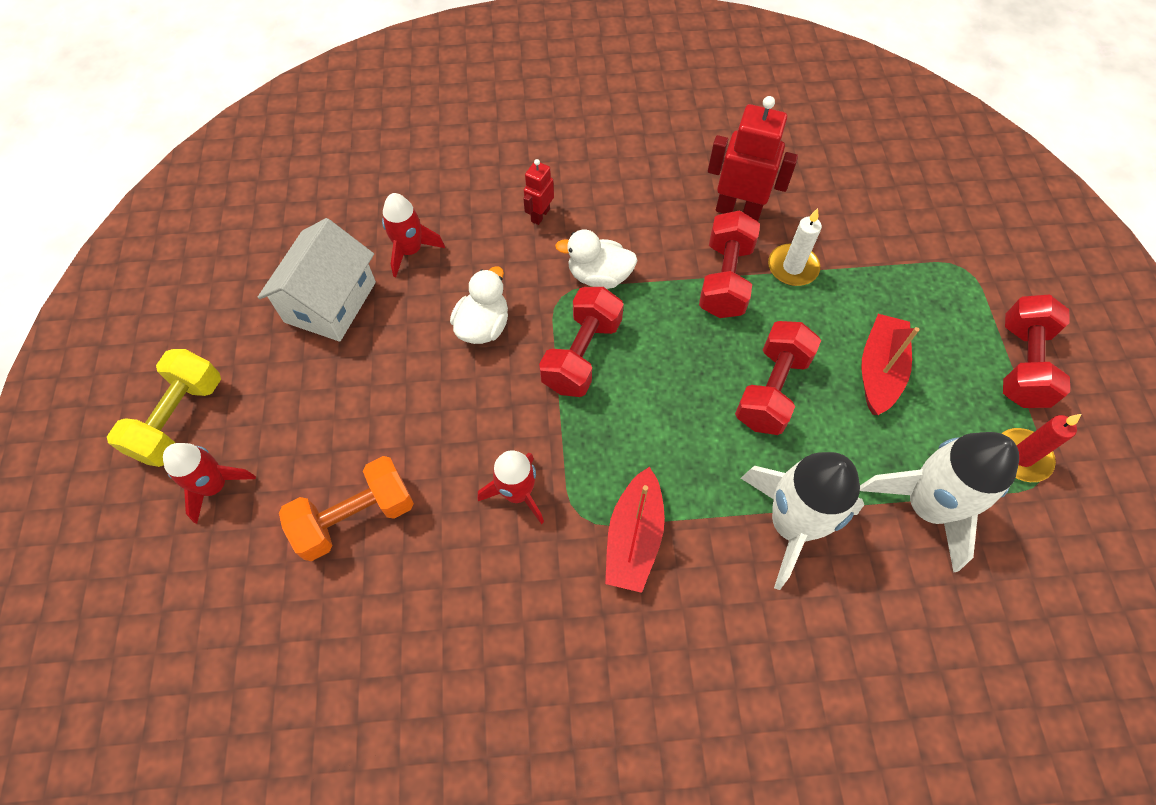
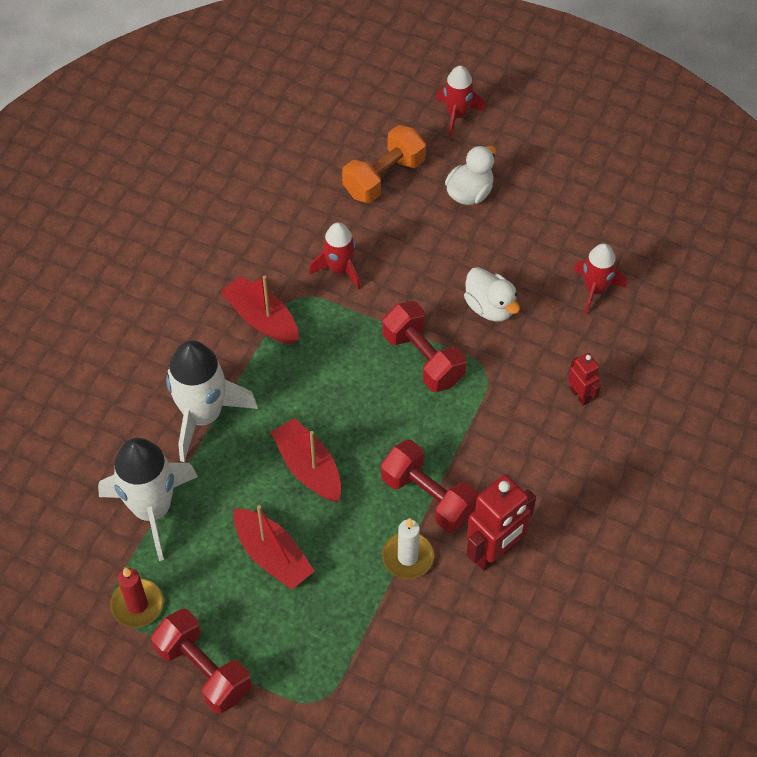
camera: 120 degrees right, 5 degrees down
yellow dumbbell [107,349,221,467] -> none
white house [258,218,376,342] -> none
orange dumbbell [279,456,414,561] -> orange dumbbell turned 45 degrees clockwise [342,125,426,203]
white duck [555,230,638,289] -> white duck moved to [445,145,497,205]
red dumbbell [735,321,821,435] -> red boat [271,418,341,502]

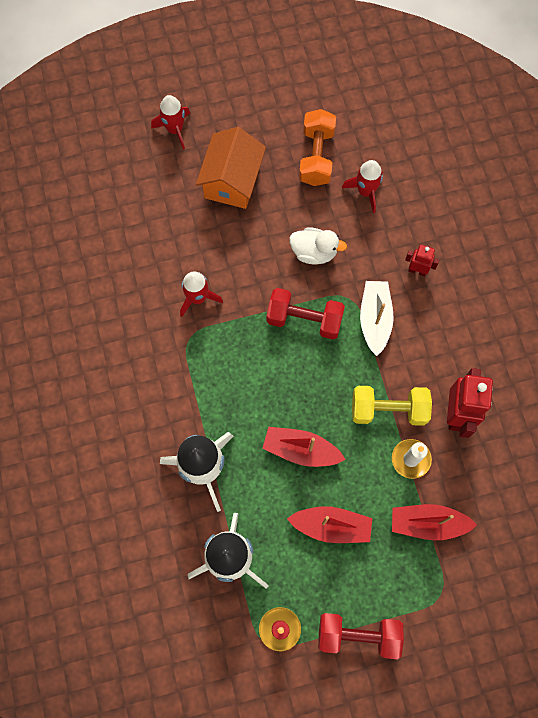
camera: 40 degrees left, 15 degrees up
red boat [221,275,299,344] -> red boat moved to [392,504,477,541]
orange dumbbell [342,125,426,203] -> orange dumbbell moved to [299,109,336,186]
red dumbbell [381,440,479,532] -> yellow dumbbell [352,386,432,426]
white duck [445,145,497,205] -> orange house [196,127,266,209]
none -> white boat [360,281,394,356]

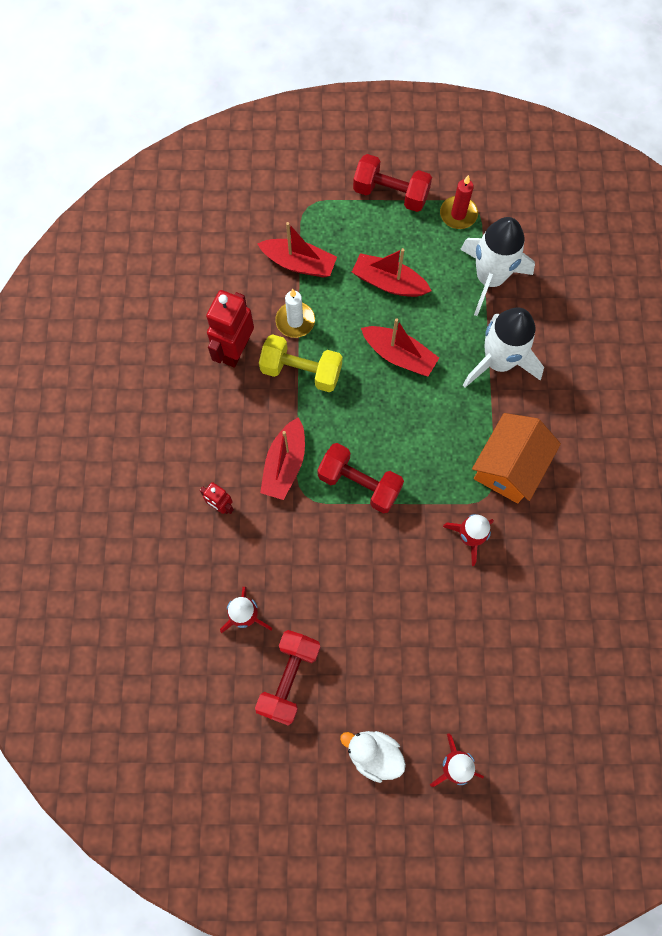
camera: 165 degrees left, 0 degrees up
orange house [196,127,266,209] -> orange house moved to [472,413,561,503]
white duck [289,227,347,264] -> white duck moved to [340,731,406,783]
orange dumbbell [299,109,336,186] -> red dumbbell [255,630,320,725]
white boat [360,281,394,356] -> red boat [260,417,305,500]

